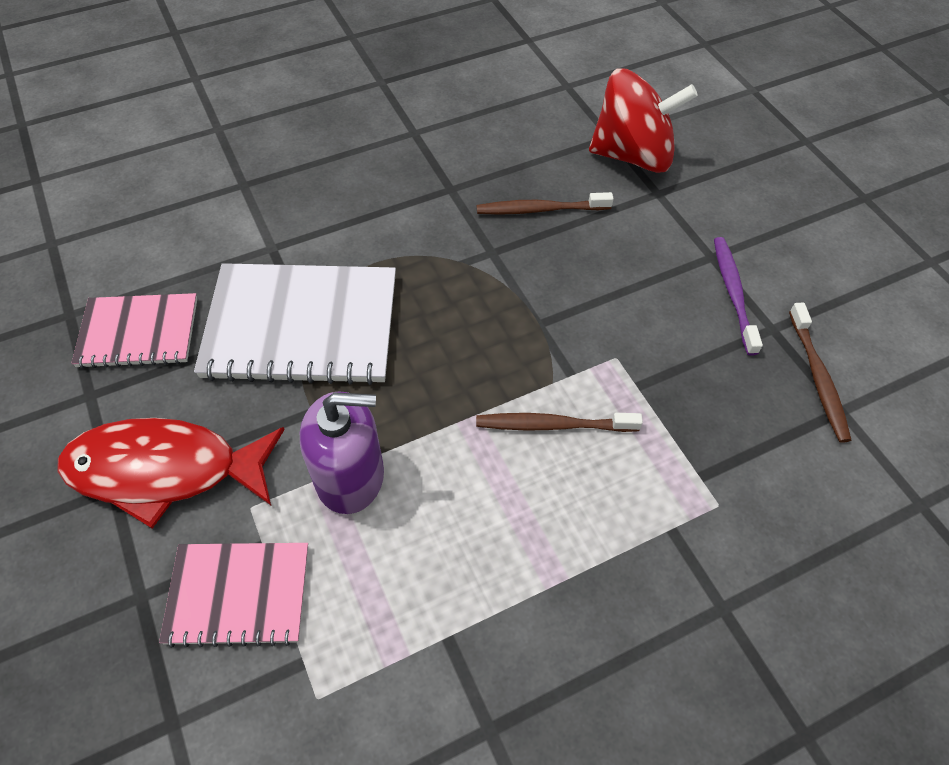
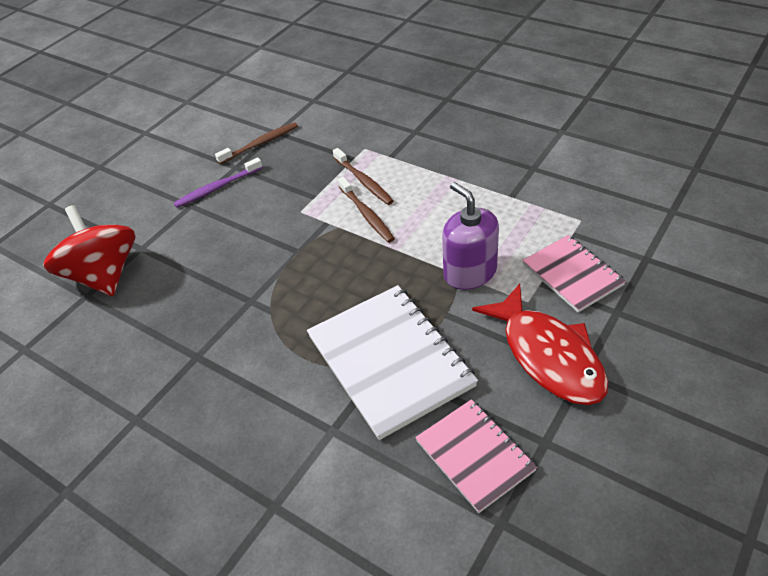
camera: 115 degrees left, 10 degrees down
brown toothbrush [476,192,614,215] -> brown toothbrush moved to [333,148,394,205]

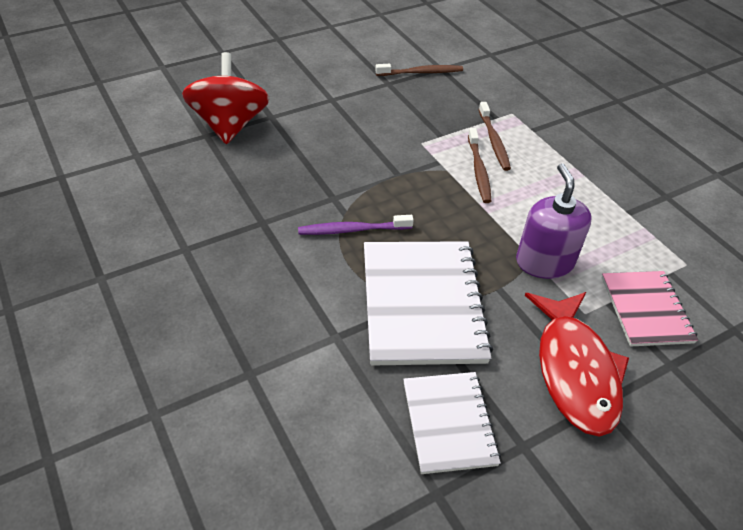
camera: 20 degrees right, 0 degrees up
purple toothbrush [174,158,263,208] -> purple toothbrush moved to [298,215,414,235]
pink notebook [415,399,537,513] -> white notebook [403,372,501,474]

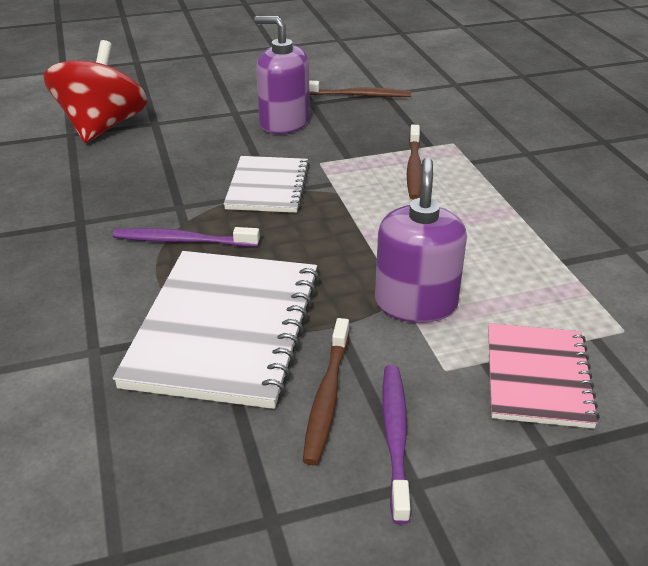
camera: 15 degrees right, 10 degrees down
white notebook [403,372,501,474] -> white notebook moved to [224,156,310,213]
brown toothbrush [468,128,491,203] -> brown toothbrush moved to [303,318,349,465]
red fish [525,292,629,437] -> purple toothbrush [383,365,411,524]
none -> purple soap dispenser [254,16,310,134]

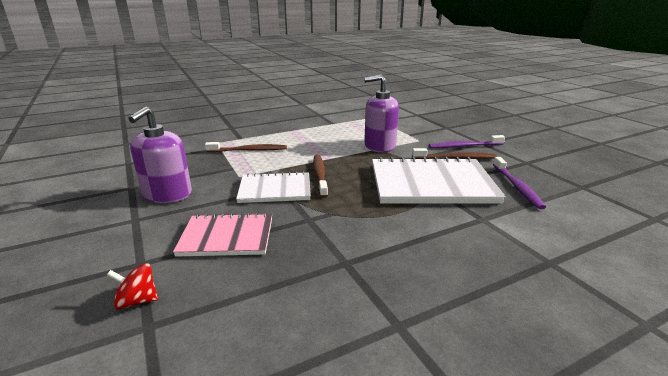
camera: 100 degrees left, 10 degrees down
red spinning top [43,40,147,143] -> red spinning top [107,263,158,310], size x0.40
purple toothbrush [113,227,260,247] -> purple toothbrush moved to [493,157,546,209]
brown toothbrush [309,81,411,97] -> brown toothbrush moved to [313,154,328,198]
pink notebook [488,323,600,429] -> pink notebook moved to [173,213,272,257]

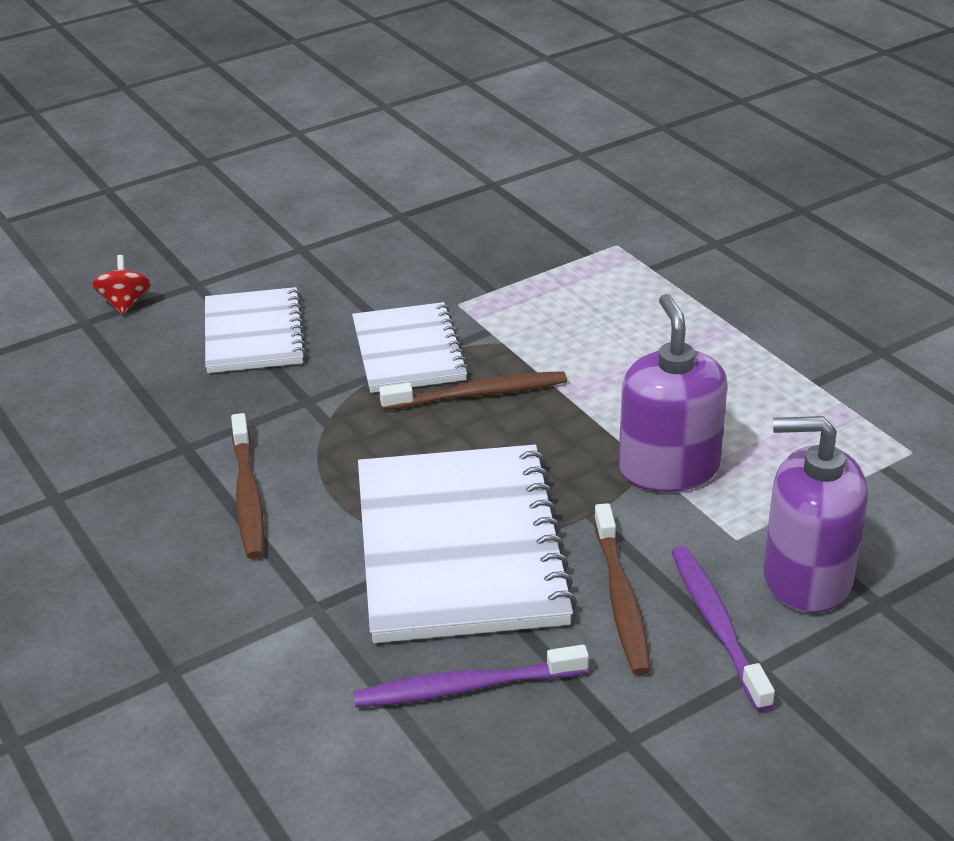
camera: 85 degrees right, 10 degrees up
purple soap dispenser [128,106,192,203] -> purple soap dispenser moved to [763,416,868,613]
pink notebook [173,213,272,257] -> white notebook [205,287,306,373]
brown toothbrush [205,142,287,152] -> brown toothbrush moved to [231,413,264,559]

